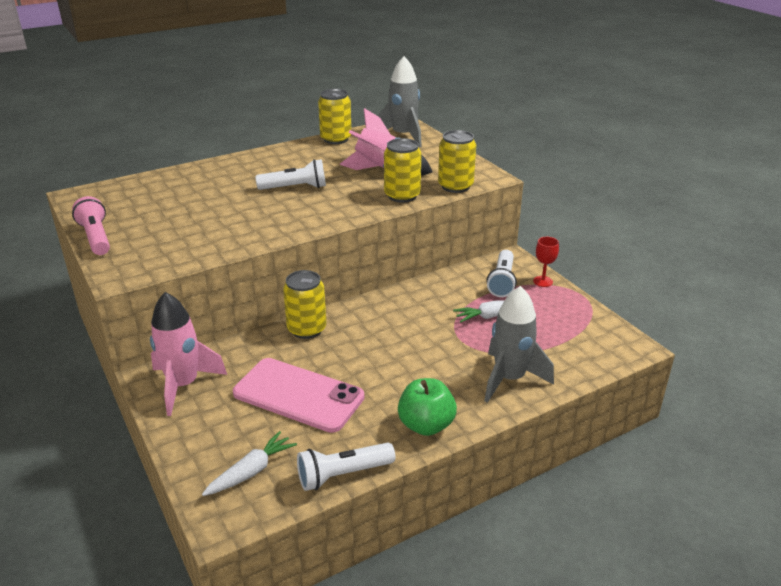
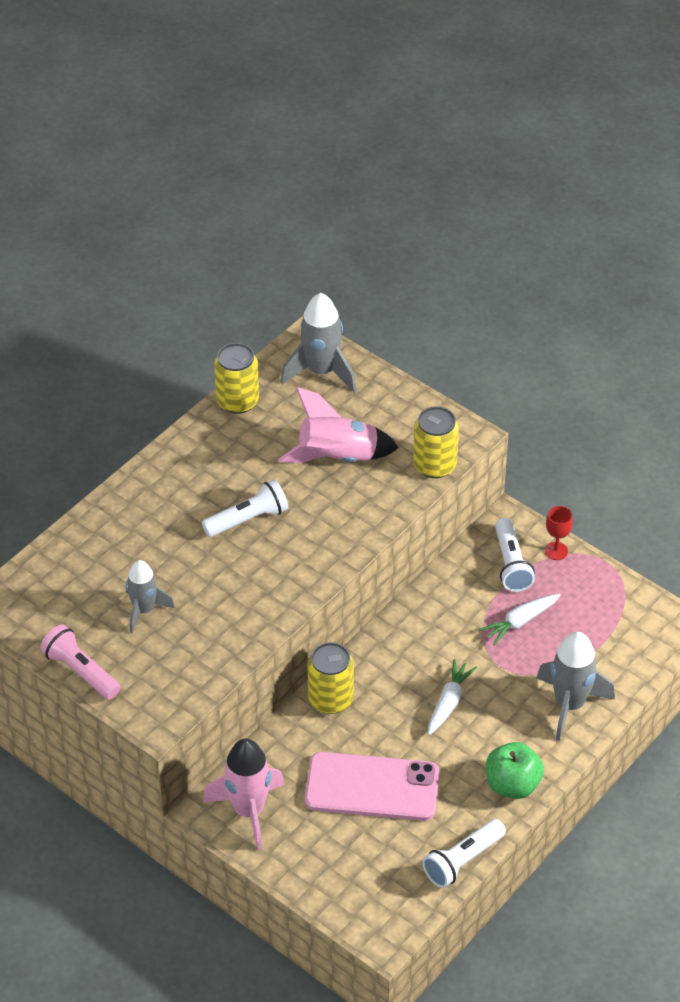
camera: 20 degrees left, 15 degrees up
white carrot [202,431,297,496] -> white carrot moved to [428,659,477,735]
yellow can [384,138,422,203] -> none
none -> grey rocket [126,560,175,633]

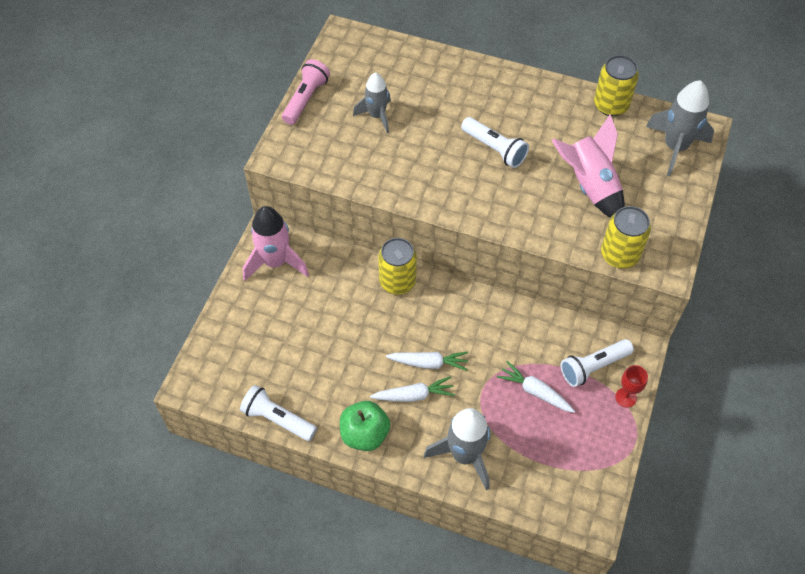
camera: 70 degrees right, 10 degrees up
pink phone [305,752,439,821] -> none
none -> white carrot [370,376,455,402]

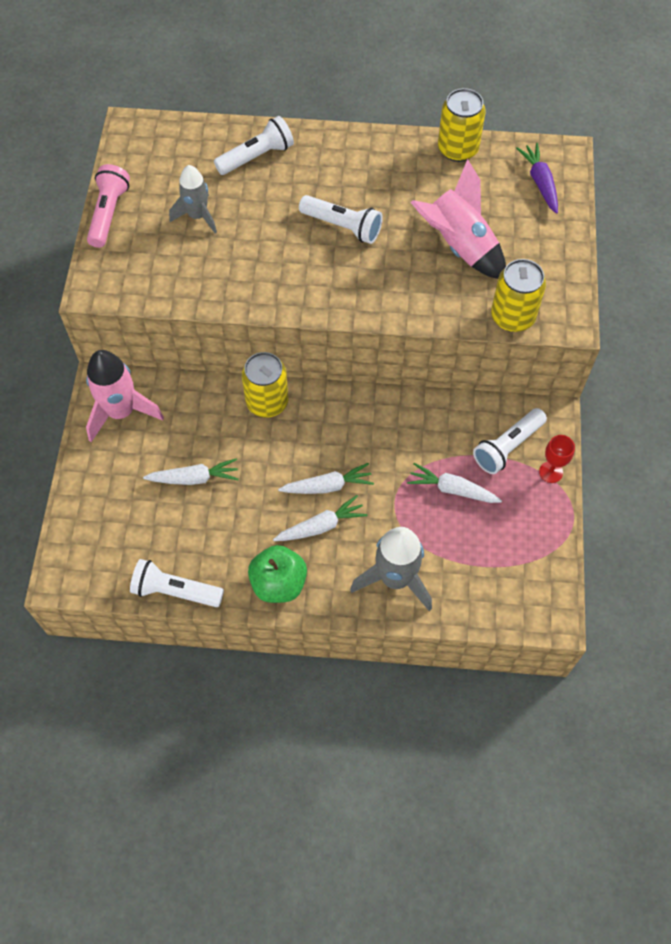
camera: 15 degrees left, 5 degrees up
grey rocket [646,80,714,176] -> purple carrot [516,143,558,214]
none -> white carrot [143,458,239,485]
none -> white flashlight [214,116,294,175]

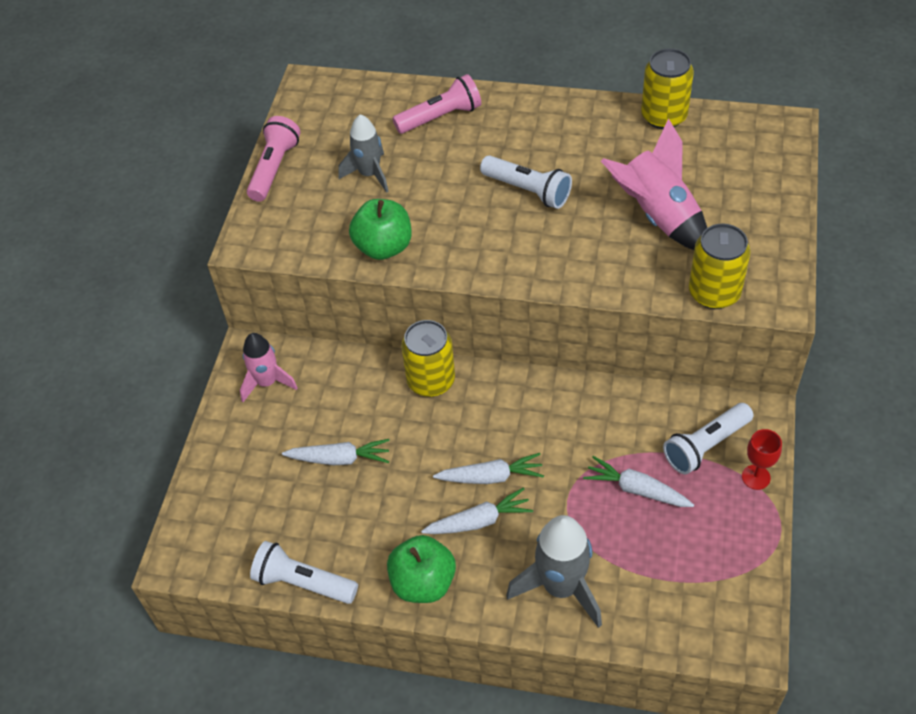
camera: 10 degrees right, 10 degrees down
pink rocket [86,350,164,442] -> pink rocket [240,333,298,402], size x0.66
white flashlight [214,116,294,175] -> pink flashlight [393,74,481,134]
purple carrot [516,143,558,214] -> none
none -> green apple [349,199,411,260]

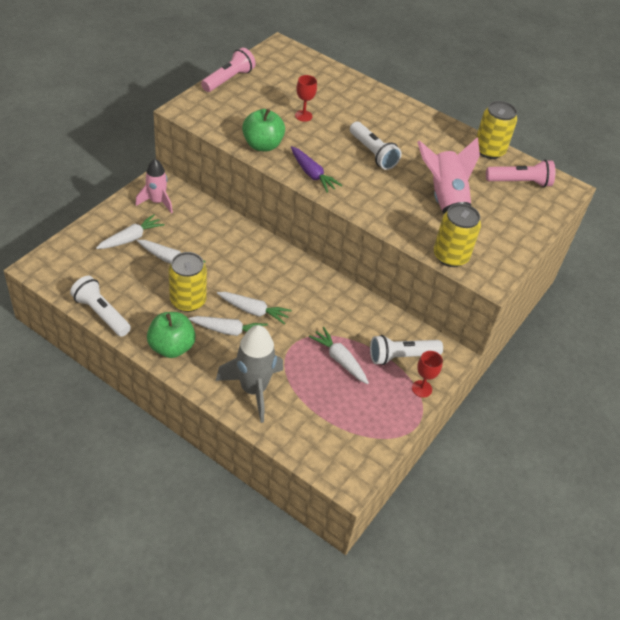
camera: 15 degrees right, 5 degrees down
grey rocket [338,114,389,193] -> none
pink flashlight [393,74,481,134] -> pink flashlight moved to [486,160,555,187]
yellow can [401,320,455,397] -> yellow can moved to [168,252,207,312]
none -> white carrot [96,214,165,249]
none -> purple carrot [291,146,342,193]
none -> red goblet [295,75,317,122]

